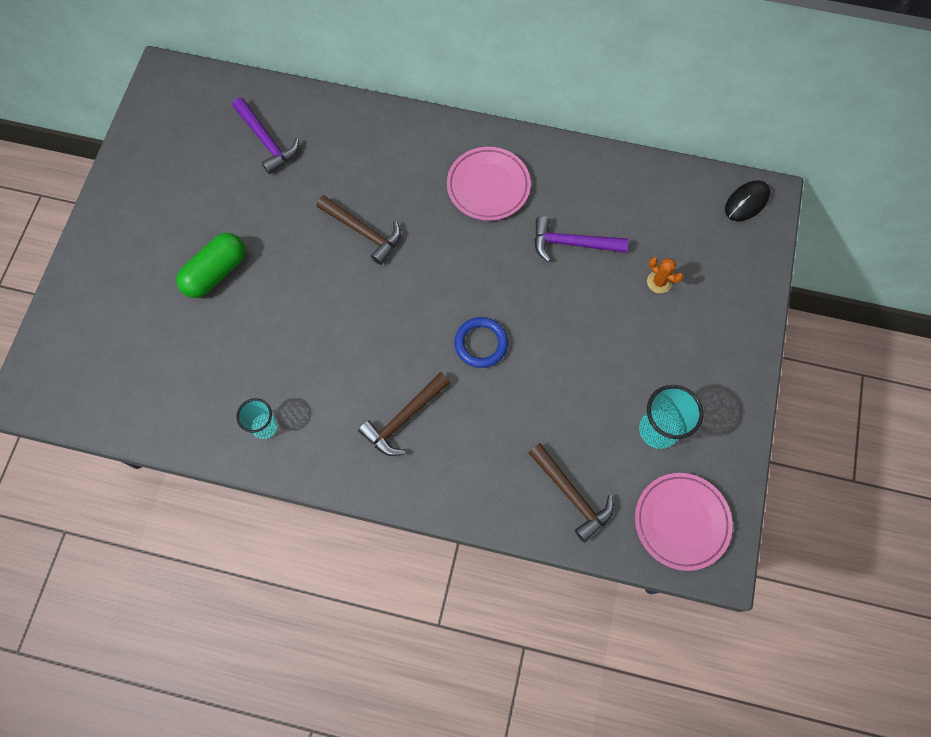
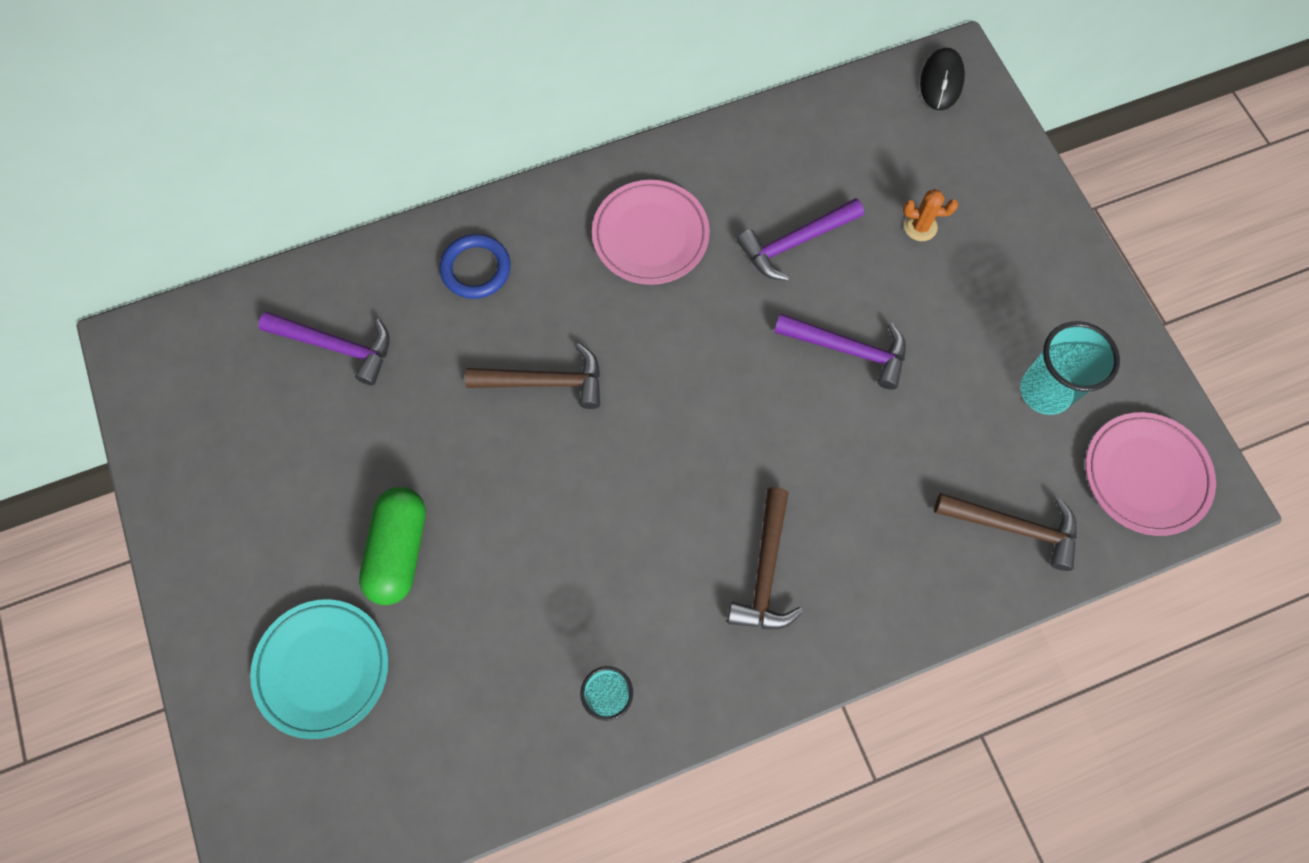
camera: 35 degrees left, 0 degrees up
blue ring [454,317,508,368] -> blue ring moved to [440,234,511,299]
none -> turquoise plate [250,599,388,739]
none -> purple hammer [774,313,906,390]

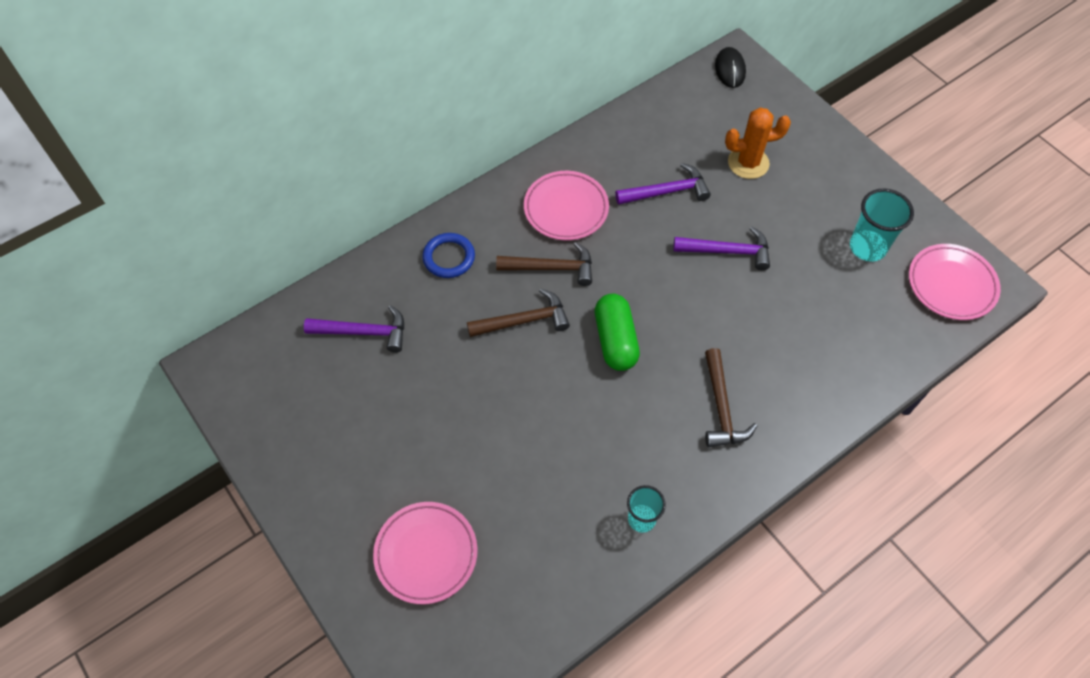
camera: 15 degrees left, 10 degrees down
turquoise plate [250,599,388,739] -> pink plate [373,502,478,604]
green capsule [359,487,426,605] -> green capsule moved to [595,294,640,371]
purple hammer [737,198,864,281] -> purple hammer turned 150 degrees counterclockwise [615,163,711,205]
orange cactus [903,189,958,241] -> orange cactus [725,107,791,179], size x1.74
brown hammer [934,493,1077,571] -> brown hammer moved to [496,242,592,286]

